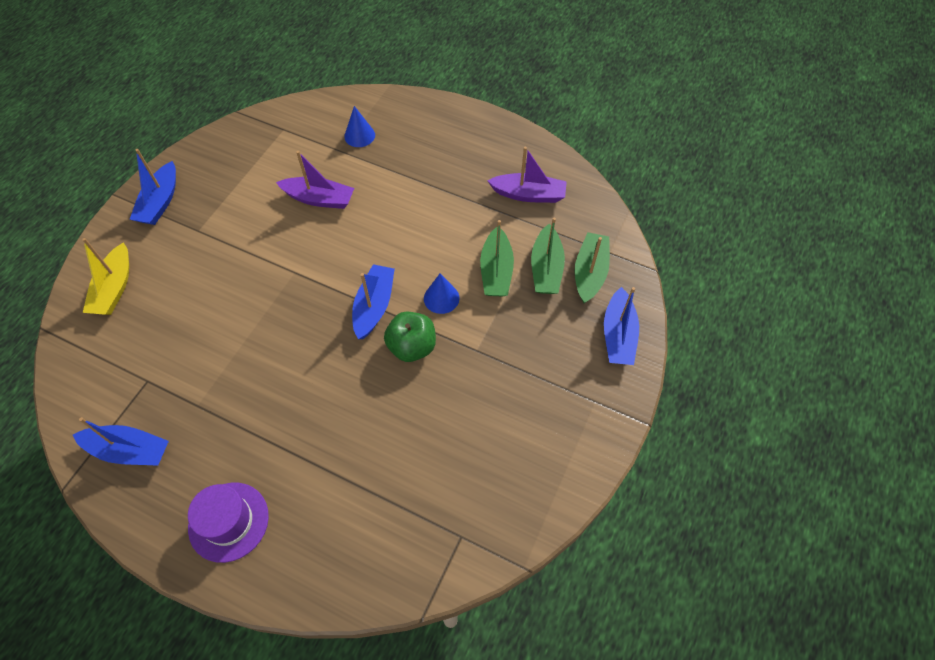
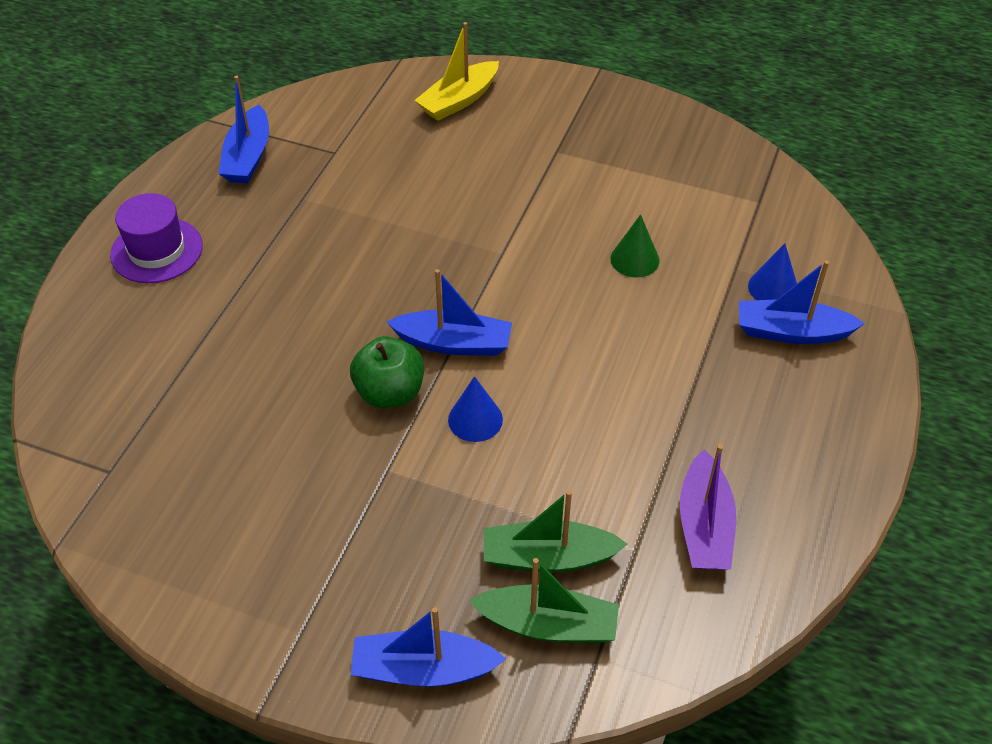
camera: 85 degrees right, 10 degrees down
yellow boat [82,238,129,315] -> yellow boat turned 45 degrees counterclockwise [414,22,499,121]
blue boat [129,149,176,225] -> blue boat moved to [739,260,865,344]
purple boat [276,151,354,209] -> green cone [610,214,659,278]
green boat [480,220,514,296] -> none

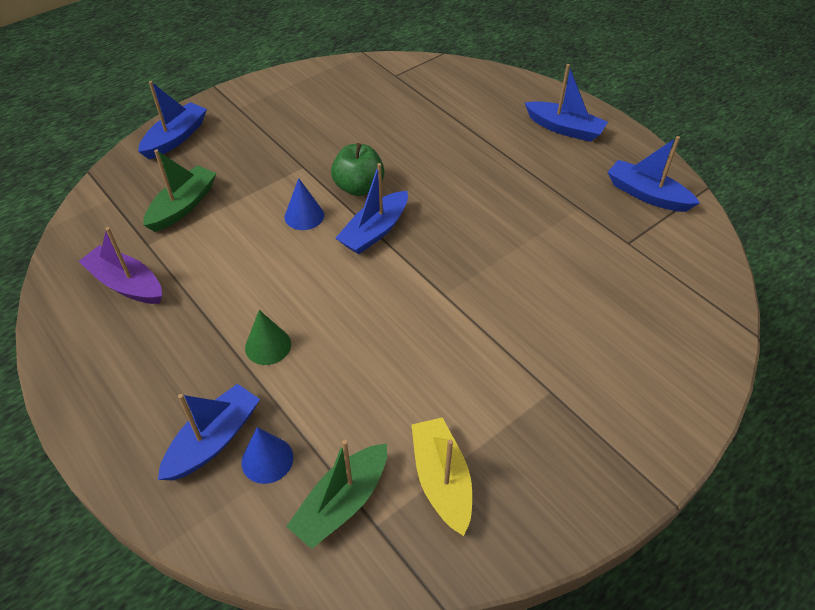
camera: 120 degrees right, 0 degrees up
purple hat [110,193,203,283] -> blue boat [525,64,608,142]
yellow boat [414,22,499,121] -> yellow boat moved to [411,417,472,536]
green boat [468,558,619,643] -> green boat moved to [286,440,387,549]
green cone [610,214,659,278] -> green cone moved to [245,310,291,365]

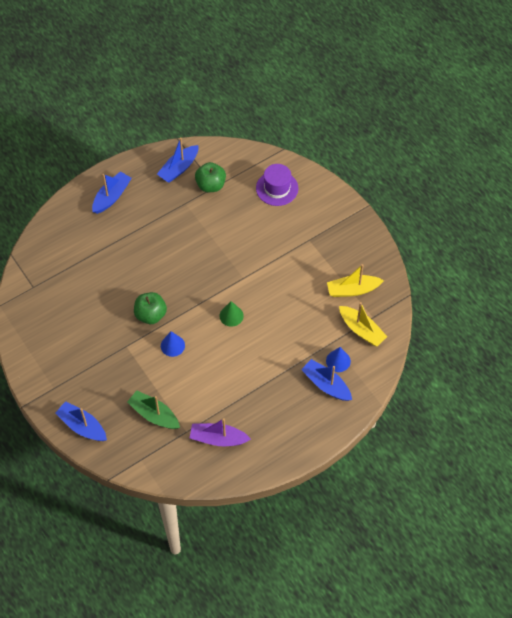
camera: 85 degrees left, 10 degrees up
purple boat [78,227,162,304] -> purple boat turned 60 degrees clockwise [190,418,251,446]
green cone [245,310,291,365] -> green cone moved to [219,301,244,327]
green boat [286,440,387,549] -> yellow boat [339,302,387,346]
blue boat [336,163,408,254] -> none
none -> green apple [195,162,226,192]
none -> purple hat [256,164,298,206]

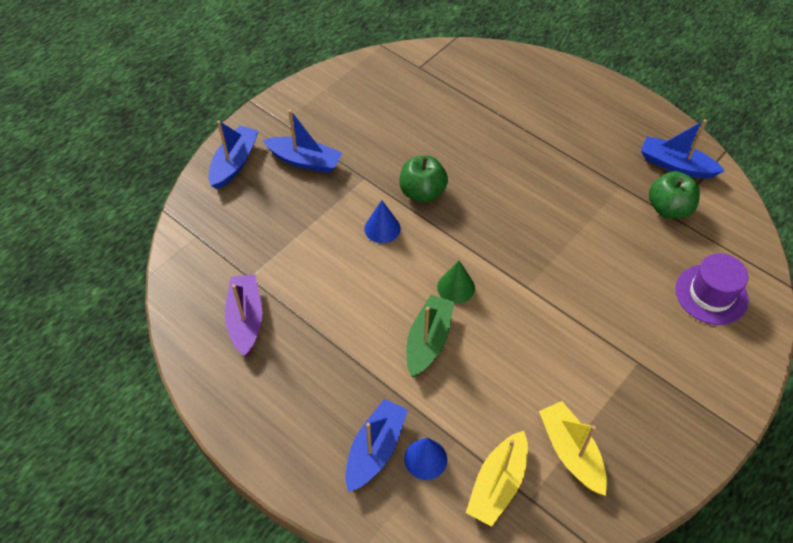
camera: 75 degrees right, 5 degrees down
blue boat [92,171,132,214] -> blue boat moved to [263,110,342,173]
green boat [127,390,180,429] -> green boat moved to [406,295,454,377]

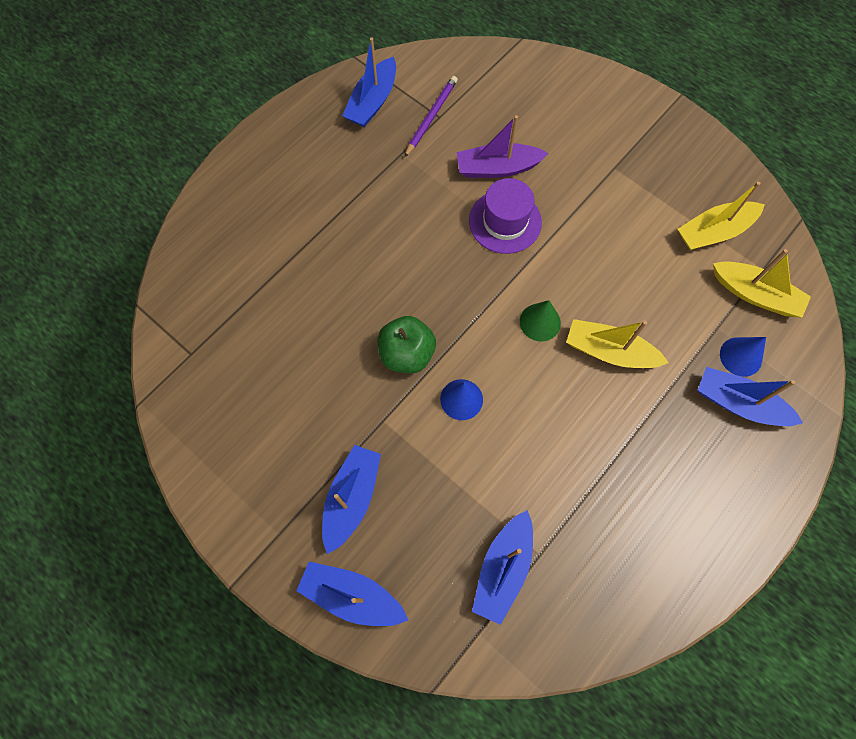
camera: 90 degrees left, 15 degrees up
purple boat [225,275,262,356] -> purple boat moved to [456,115,549,178]
green boat [406,295,454,377] -> yellow boat [566,319,669,368]
green apple [649,171,700,219] -> purple pencil [404,76,458,158]
purple hat [676,253,749,325] -> purple hat moved to [469,178,542,254]
none -> blue boat [472,510,533,625]

